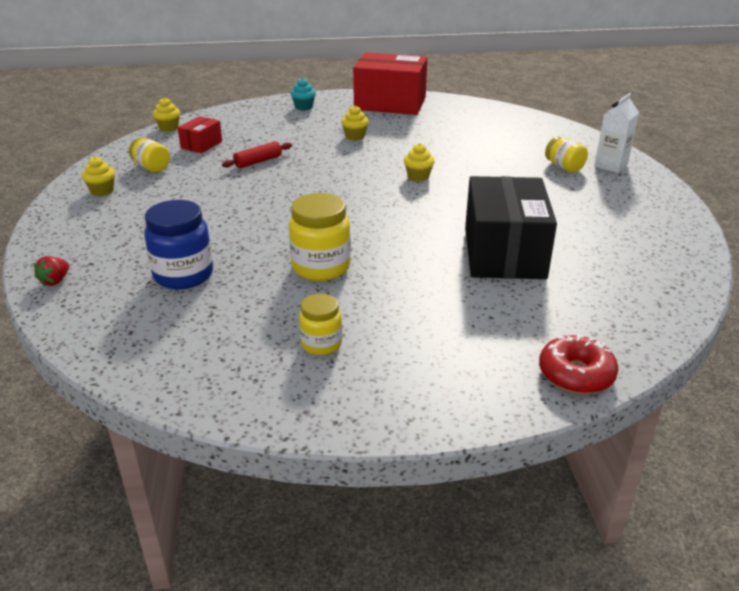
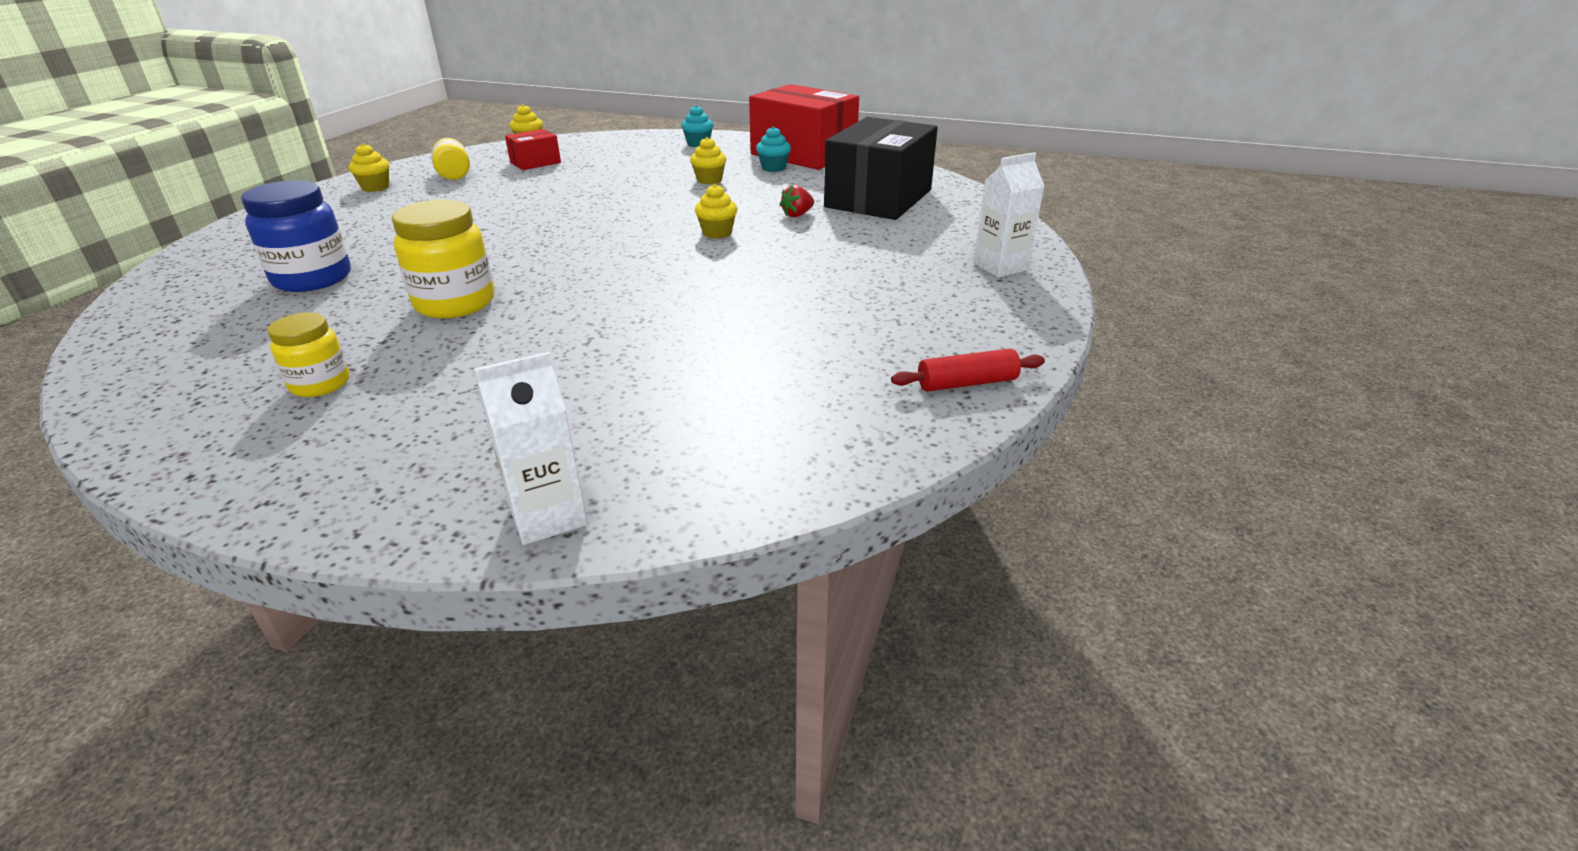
camera: 25 degrees right, 0 degrees up
red strawberry [34,256,69,287] -> red strawberry moved to [780,185,814,217]
red rolling pin [222,141,292,168] -> red rolling pin moved to [891,349,1045,392]
black box [465,176,557,279] -> black box moved to [824,117,938,220]
red donut [539,335,618,394] -> white carton [474,352,588,545]
yellow jar [545,137,588,173] -> none
none -> turquoise cupcake [756,126,791,172]

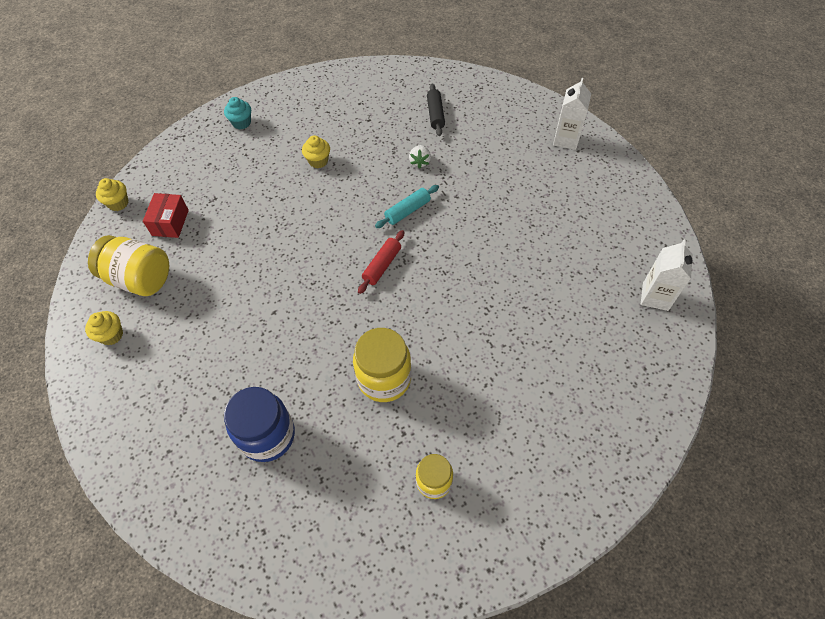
camera: 45 degrees left, 25 degrees up
yellow jar [432,138,470,180] -> yellow jar [88,235,169,296], size x1.65
white carton [474,352,588,545] -> white carton moved to [641,240,693,311]
yellow cupcake [695,184,737,239] -> turquoise rolling pin [375,185,439,228]
red box [749,84,859,170] -> none
turquoise cupcake [756,126,791,172] -> none
red strawberry [780,185,814,217] -> white strawberry [409,145,431,169]
black box [824,117,938,220] -> black rolling pin [427,84,445,136]
red rolling pin [891,349,1045,392] -> red rolling pin moved to [358,230,404,294]

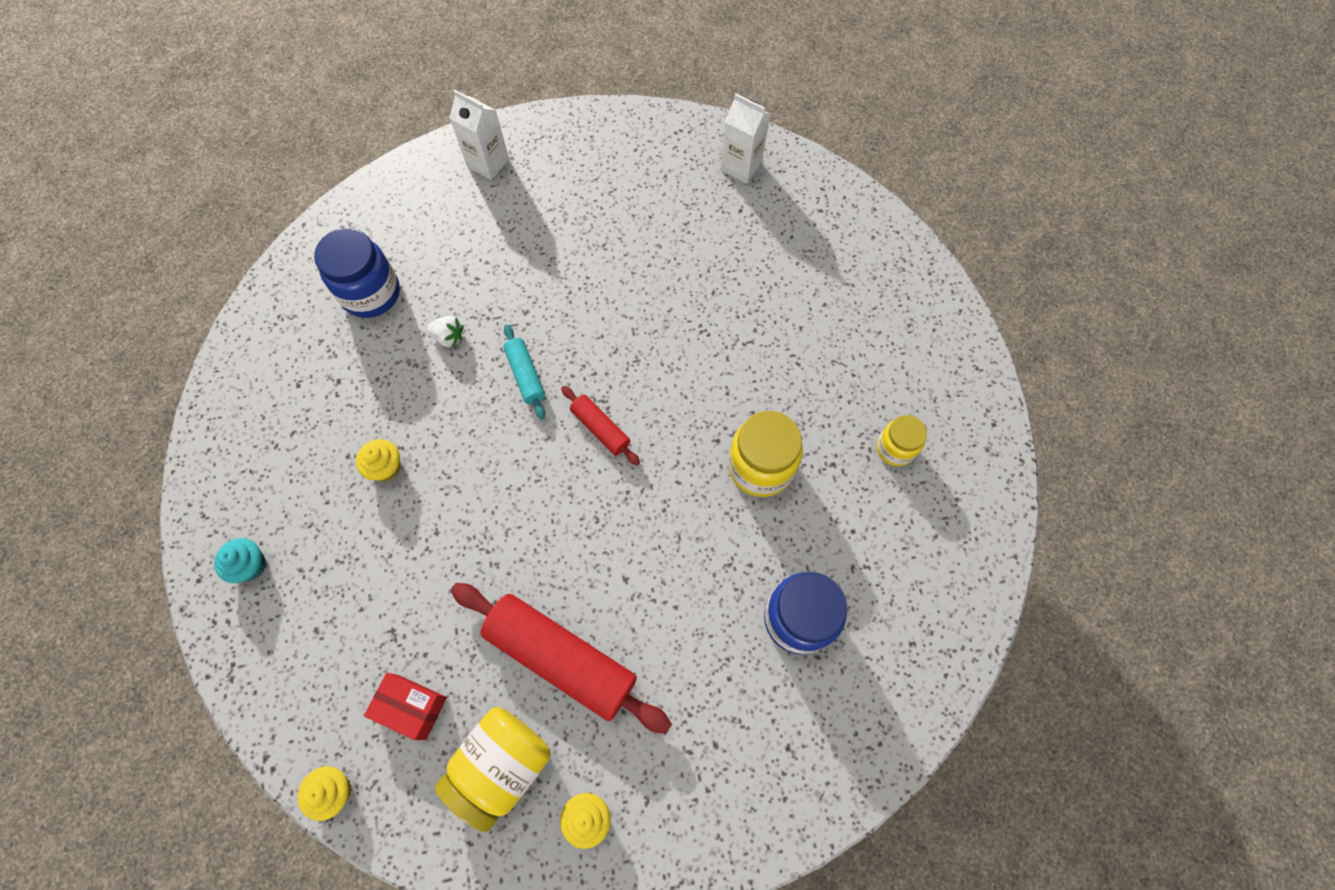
camera: 75 degrees left, 10 degrees up
black rolling pin [427,84,445,136] -> blue jar [314,228,400,318]
none -> red rolling pin [451,583,672,734]

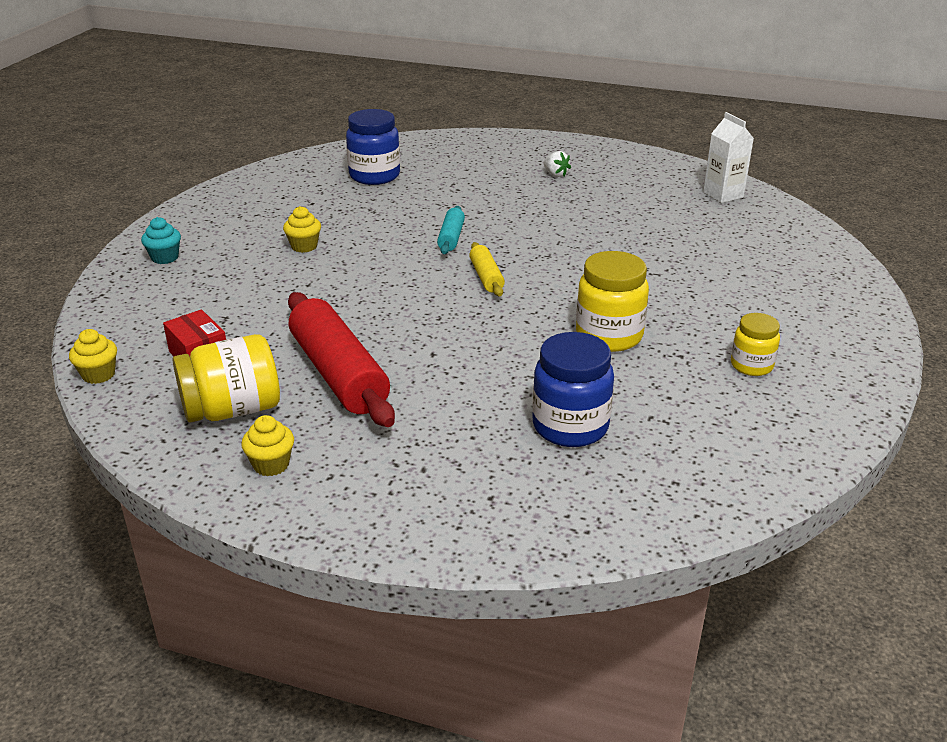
camera: 30 degrees right, 35 degrees down
white strawberry [427,316,464,348] -> white strawberry moved to [543,151,571,177]
white carton [450,90,509,180] -> none
red rolling pin [561,386,640,465] -> yellow rolling pin [469,242,505,297]

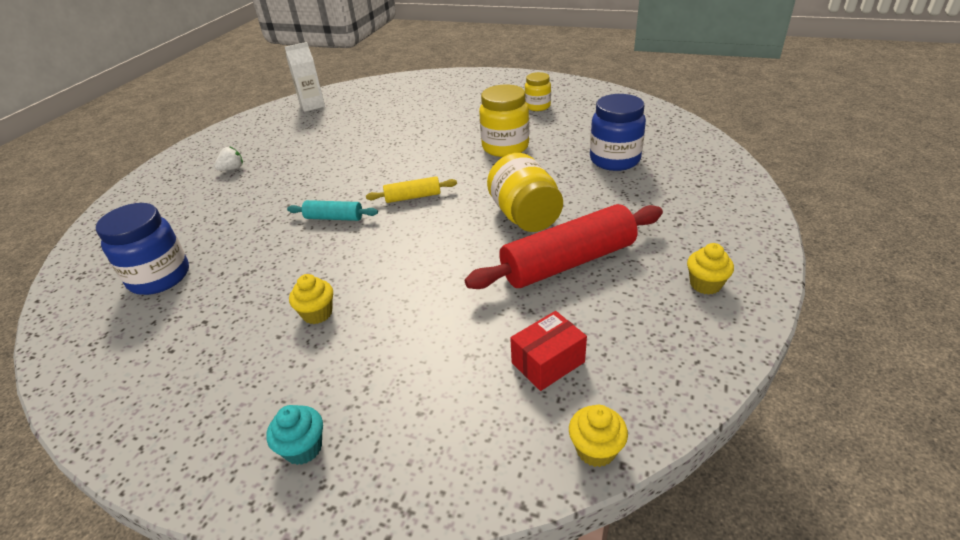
camera: 85 degrees left, 5 degrees up
yellow jar [173,334,280,423] -> yellow jar moved to [487,153,563,232]

